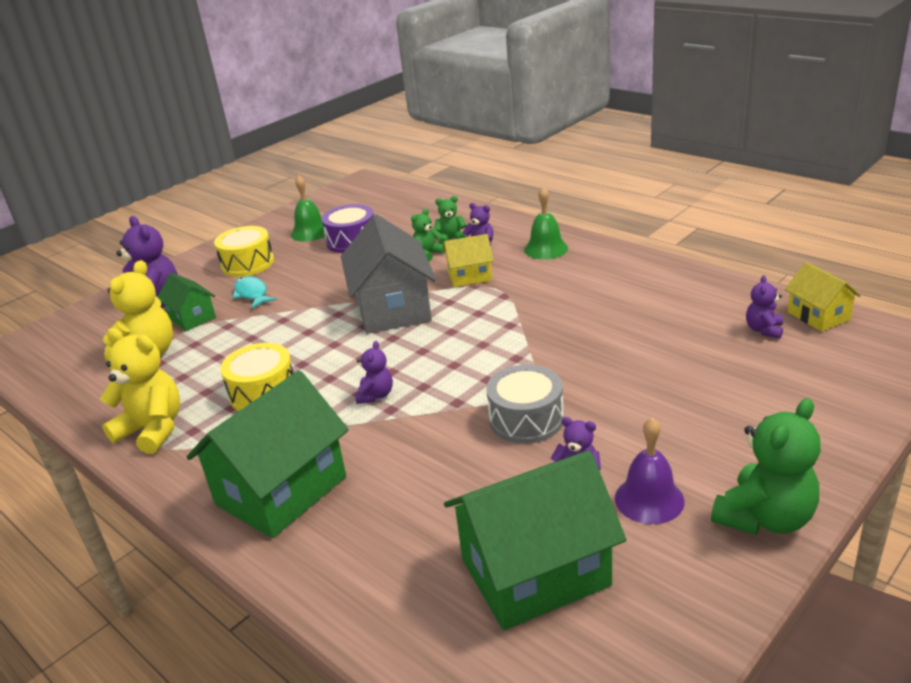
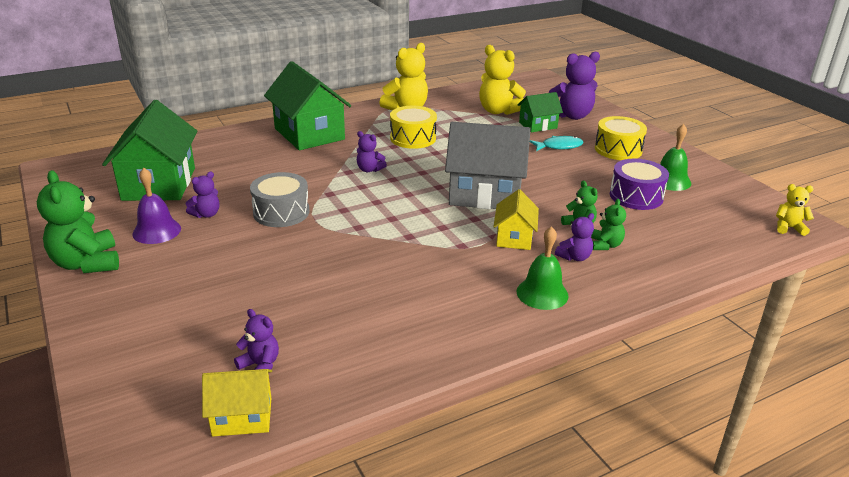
camera: 105 degrees right, 0 degrees up
none -> yellow teddy bear [776,184,814,236]

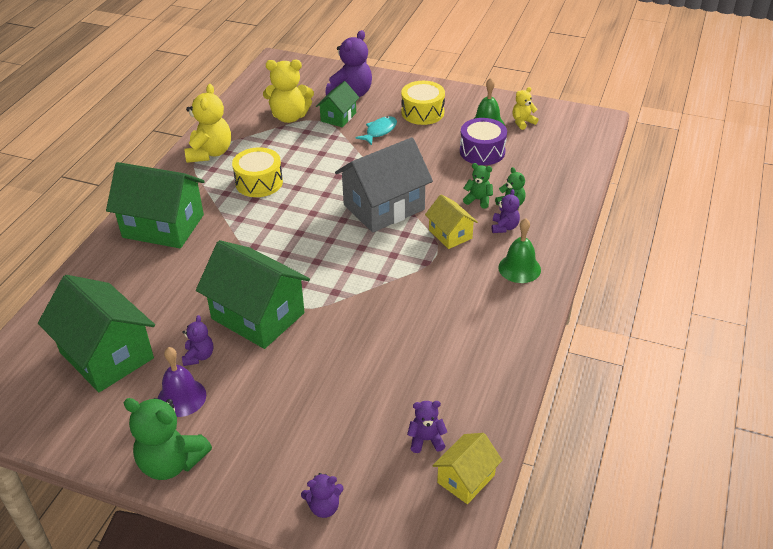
camera: 40 degrees left, 10 degrees up
grey drum [250,172,310,227] -> green house [196,240,310,349]
purple teddy bear [357,131,387,172] -> purple teddy bear moved to [301,473,344,518]
yellow teddy bear [776,184,814,236] -> yellow teddy bear moved to [512,87,538,130]

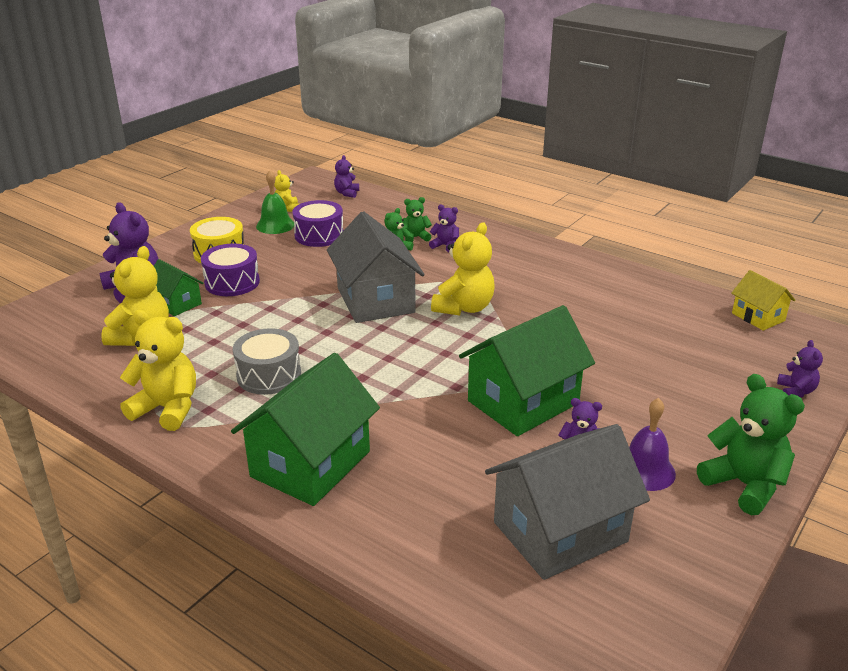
camera: 75 degrees left, 10 degrees down
green house [38,275,155,392] -> grey house [485,424,650,580]
green teddy bear [123,398,212,480] -> green teddy bear turned 75 degrees counterclockwise [697,374,805,515]
yellow drum [232,147,283,197] -> grey drum [233,328,301,395]
turquoise fish [355,116,397,145] -> purple drum [201,244,260,296]
purple teddy bear [407,401,447,453] -> purple teddy bear moved to [334,155,359,198]
yellow house [425,194,478,249] -> none
green bell [498,218,541,283] -> none
none -> yellow teddy bear [431,222,494,316]

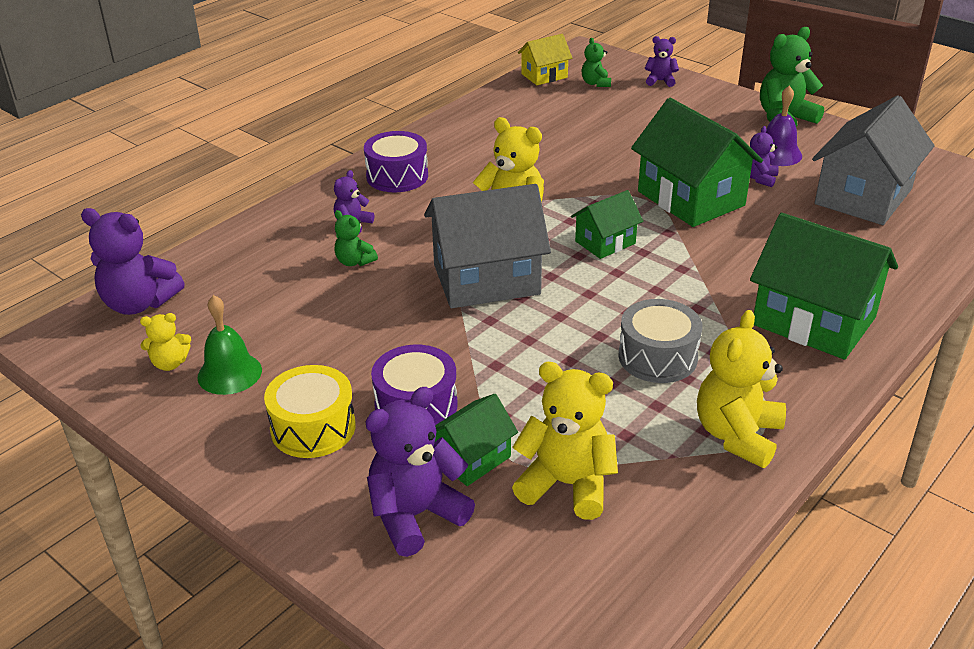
camera: 85 degrees left, 5 degrees up
purple drum [292,200,344,247] -> purple drum moved to [364,131,428,192]
purple teddy bear [334,155,359,198] -> purple teddy bear [81,208,185,315], size x1.87
green teddy bear [403,197,432,242] -> green teddy bear moved to [581,38,611,87]
grey house [485,424,650,580] -> grey house turned 60 degrees clockwise [812,96,935,225]
none -> green house [571,190,643,259]

